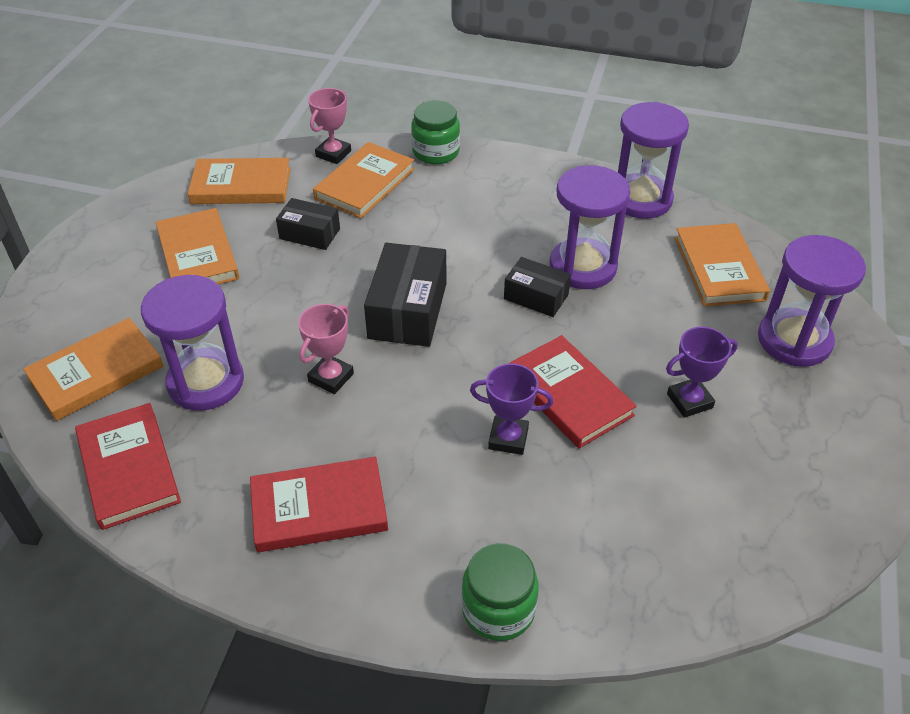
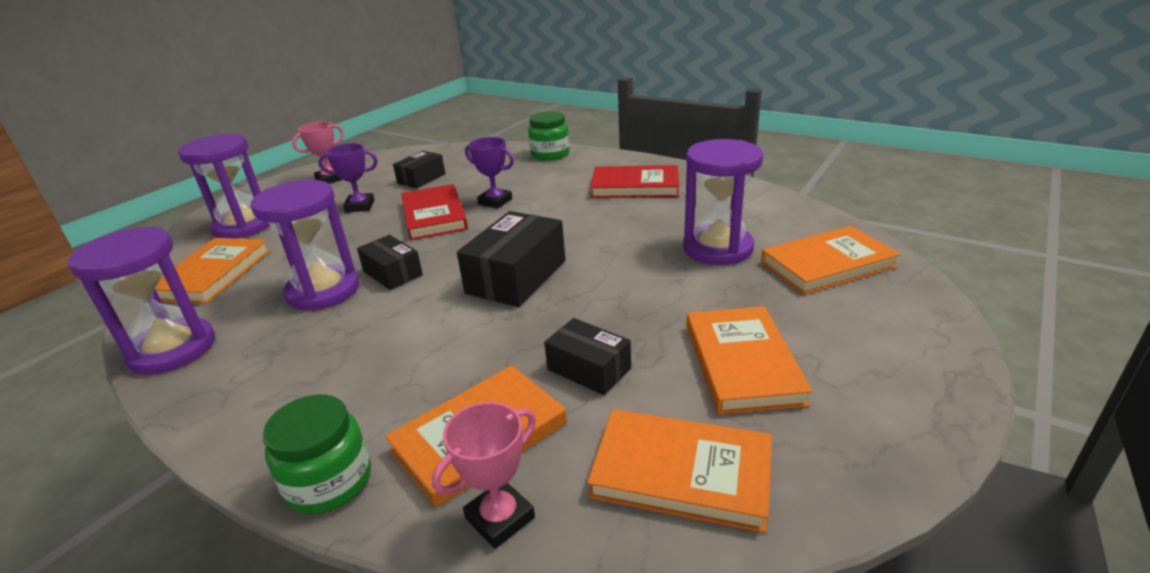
camera: 160 degrees left, 15 degrees down
red book [75,403,181,530] -> none
pink trophy [298,304,354,394] -> pink trophy moved to [292,121,344,184]
none -> black box [393,151,445,189]

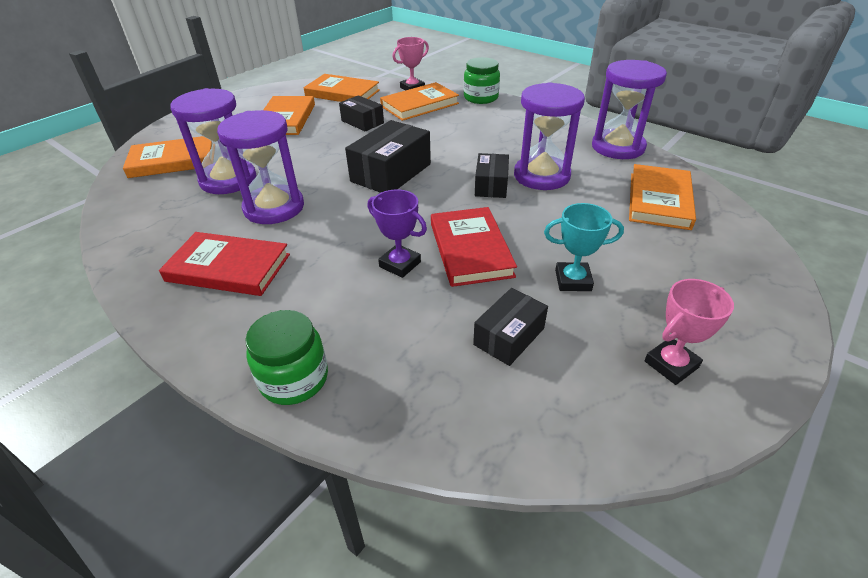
camera: 175 degrees left, 10 degrees up
purple hourglass [178,134,270,239] -> purple hourglass moved to [217,110,304,224]
purple trophy [318,143,378,213] -> turquoise trophy [544,203,624,291]
black box [357,235,423,290] -> black box turned 45 degrees clockwise [475,153,509,198]

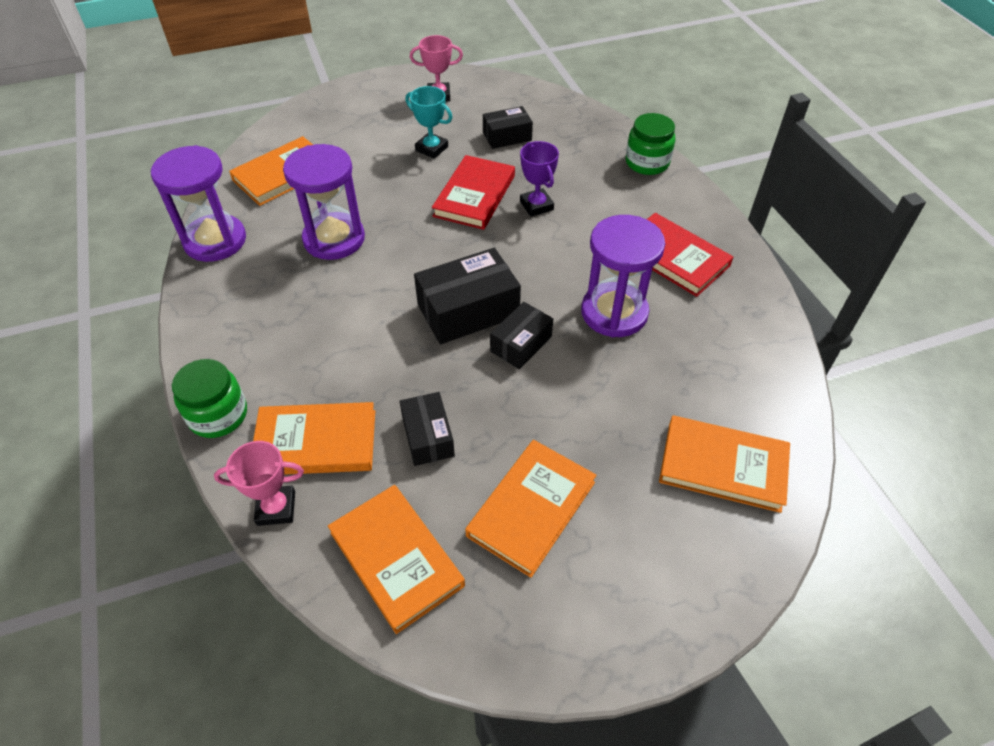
camera: 150 degrees left, 10 degrees up
purple hourglass [170,88,256,194] -> none
black box [475,153,509,198] -> black box moved to [490,302,553,369]

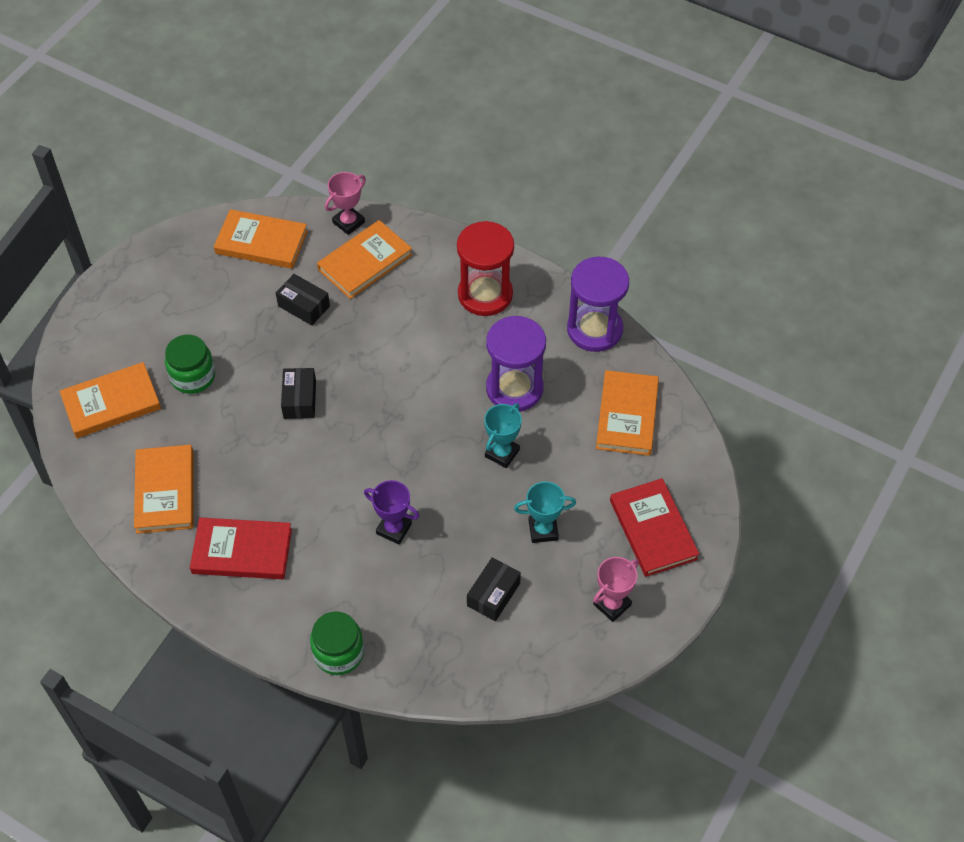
camera: 140 degrees right, 5 degrees up
green jar [172,359,247,438] -> green jar moved to [165,335,215,394]
black box [414,248,521,345] -> none
red book [432,155,515,230] -> red book moved to [610,478,699,577]
orange book [465,440,597,578] -> orange book moved to [134,445,194,534]
purple hourglass [581,215,665,337] -> none
none -> red hourglass [457,221,514,316]
none -> turquoise trophy [484,403,522,468]

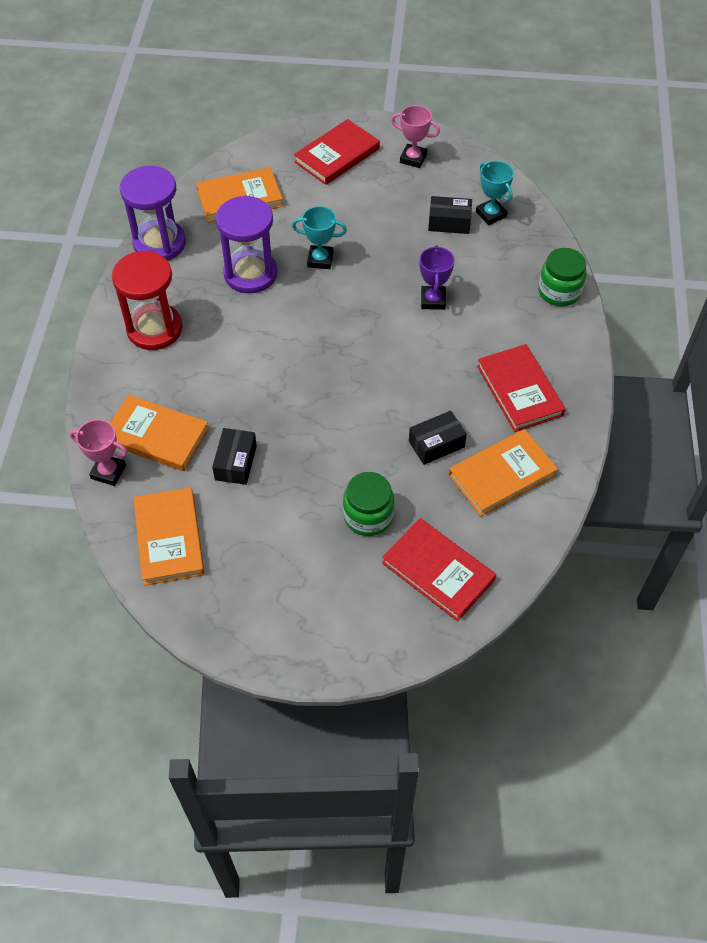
camera: 115 degrees left, 0 degrees up
orange book [60,362,161,438] -> red book [382,518,496,621]
black box [281,368,316,419] -> black box moved to [409,411,467,465]
turquoise trophy [514,482,576,543] -> turquoise trophy moved to [476,161,514,225]

